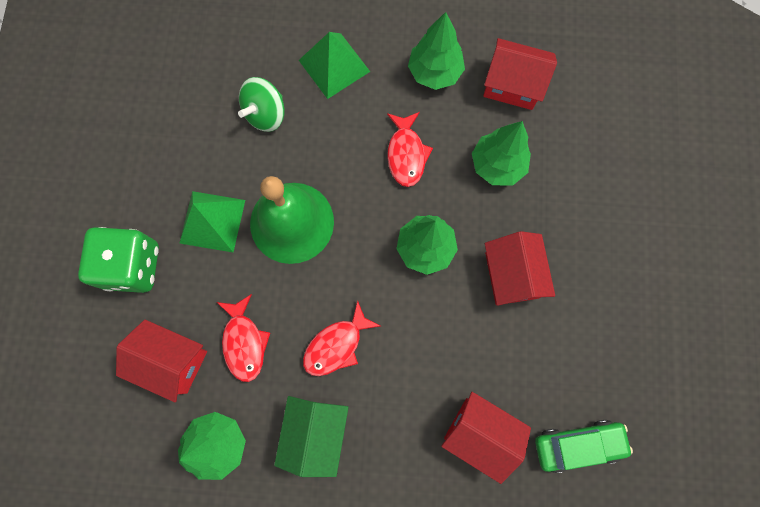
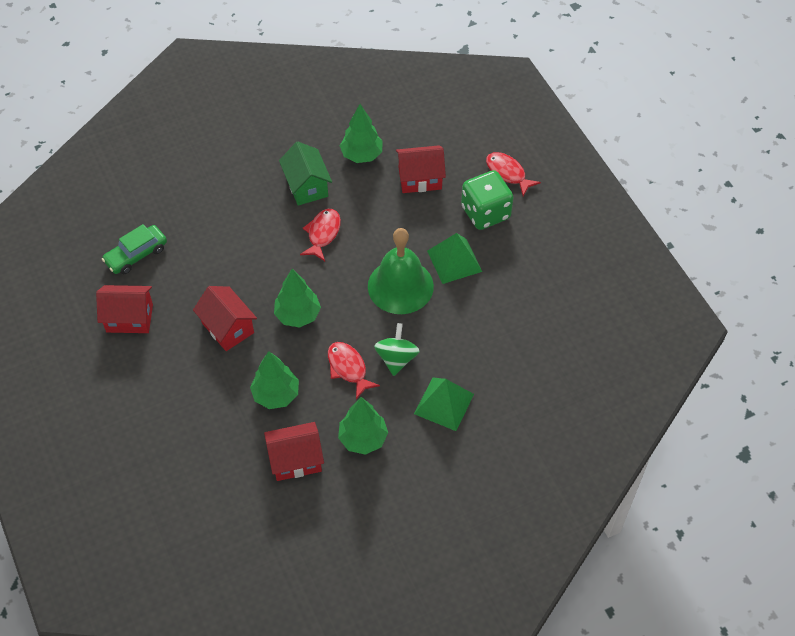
camera: 150 degrees right, 20 degrees down
red fish [217,294,270,382] -> red fish moved to [486,152,541,196]
green spinning top [238,77,284,132] -> green spinning top moved to [374,323,420,376]
red house [441,392,531,484] -> red house moved to [96,285,153,333]

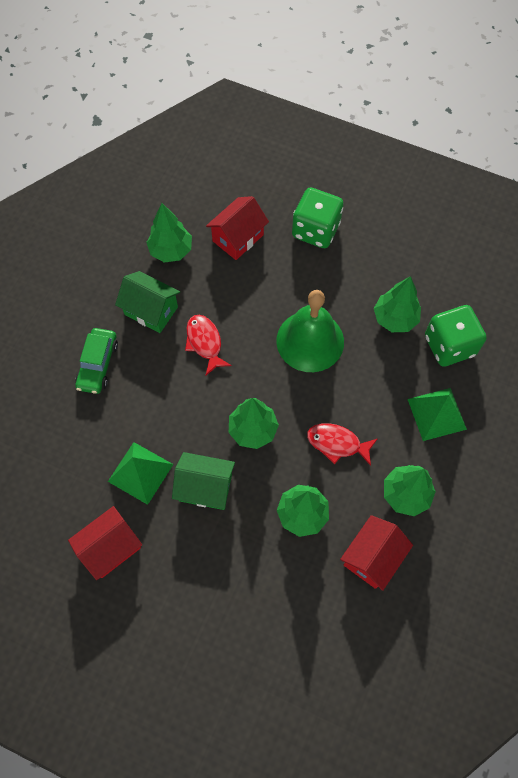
camera: 40 degrees left, 10 degrees up
green car [102,224,167,274] -> green car moved to [75,328,118,394]
red house [193,286,257,351] -> green house [172,452,235,510]
green spinning top [374,323,420,376] -> none
green pyramid [427,233,482,284] -> green pyramid moved to [108,442,173,505]
red fish [486,152,541,196] -> none
none -> green tree [374,276,421,332]
none -> green dice [425,305,487,367]

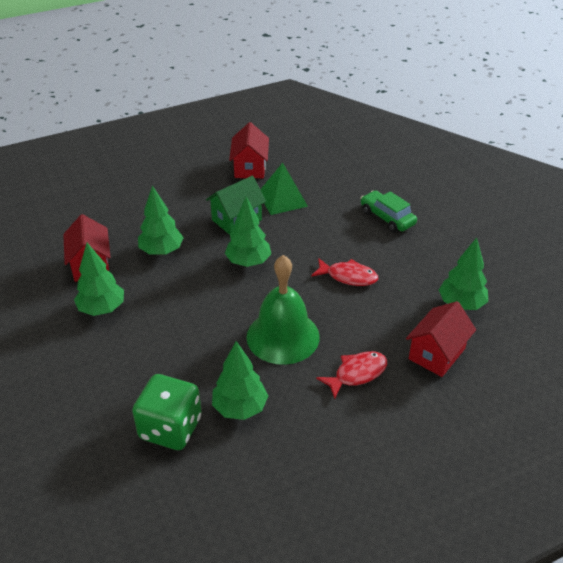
camera: 130 degrees right, 25 degrees down
green house [115,271,180,333] -> none
red house [206,196,269,260] -> red house turned 45 degrees clockwise [406,301,476,377]
green dice [292,188,344,248] -> none
red fish [307,423,377,466] -> red fish moved to [316,351,387,399]
green pyramid [408,388,467,441] -> none

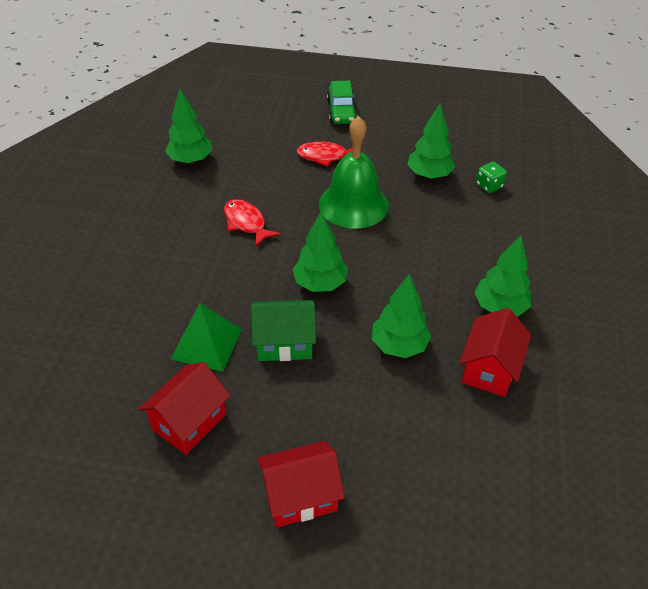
camera: 145 degrees left, 5 degrees up
green dice [132,374,202,450] -> green dice [476,161,507,193], size x0.50
green car [360,190,417,232] -> green car moved to [327,81,357,124]
red house [406,301,476,377] -> red house moved to [257,441,345,527]

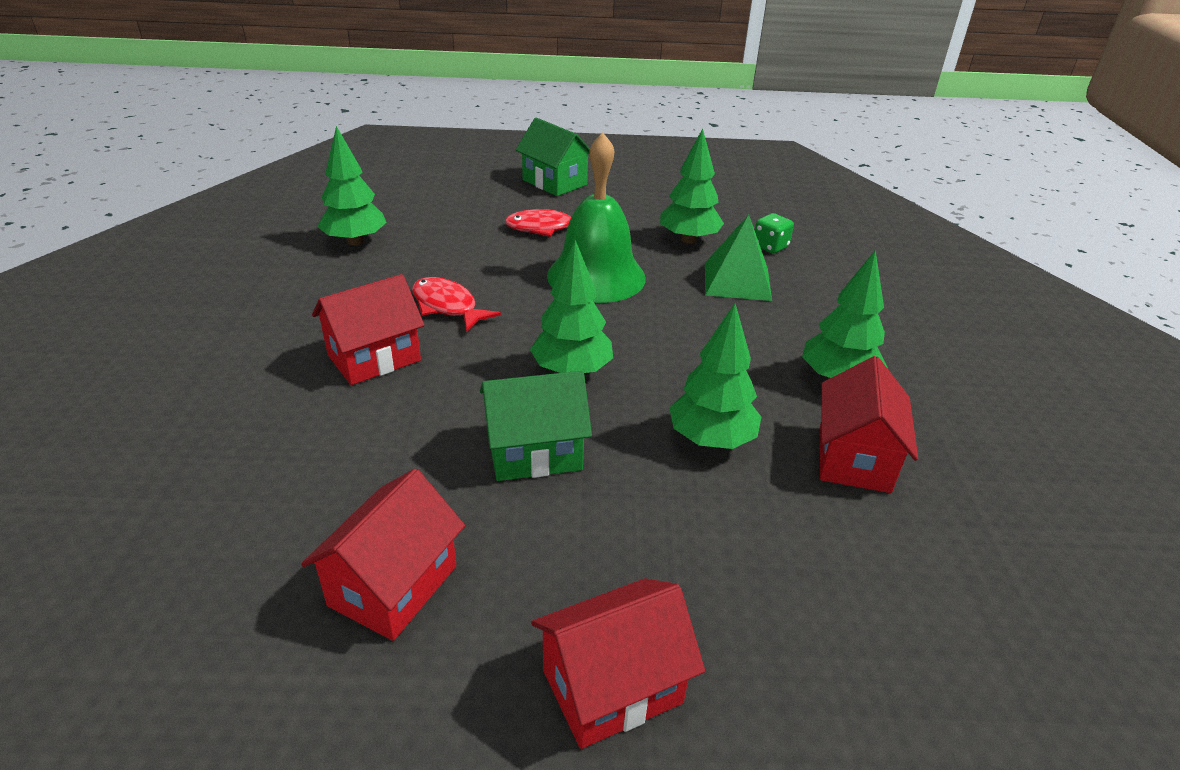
camera: 10 degrees left, 10 degrees down
green pyramid [171,303,242,372] -> green pyramid moved to [705,215,772,301]
green car [327,81,357,124] -> green house [516,118,590,196]
none -> red house [312,274,425,385]

